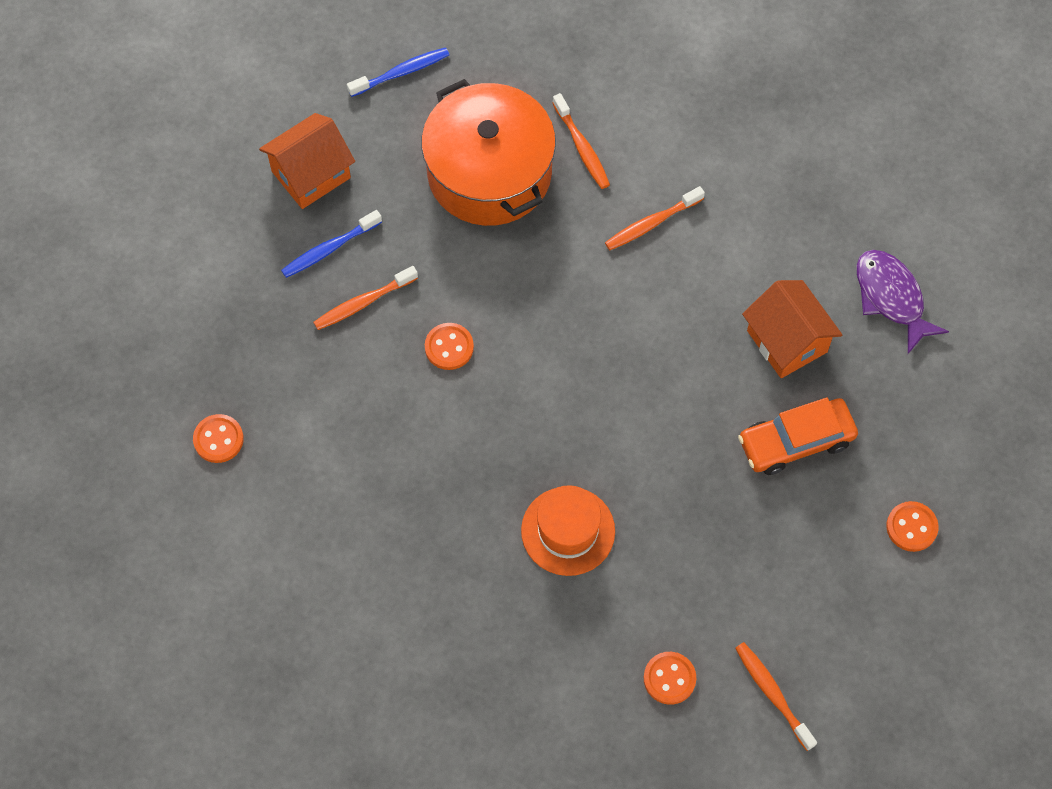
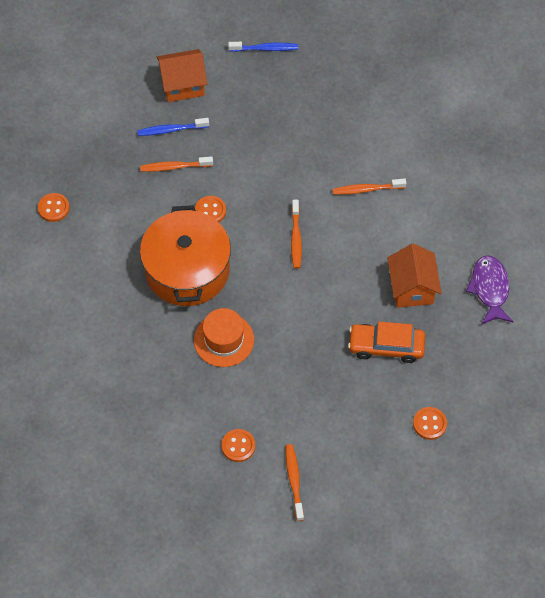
camera: 25 degrees right, 5 degrees down
orange pot [421,79,556,226] -> orange pot moved to [140,205,231,306]
orange toothbrush [553,93,610,189] -> orange toothbrush moved to [291,200,302,269]

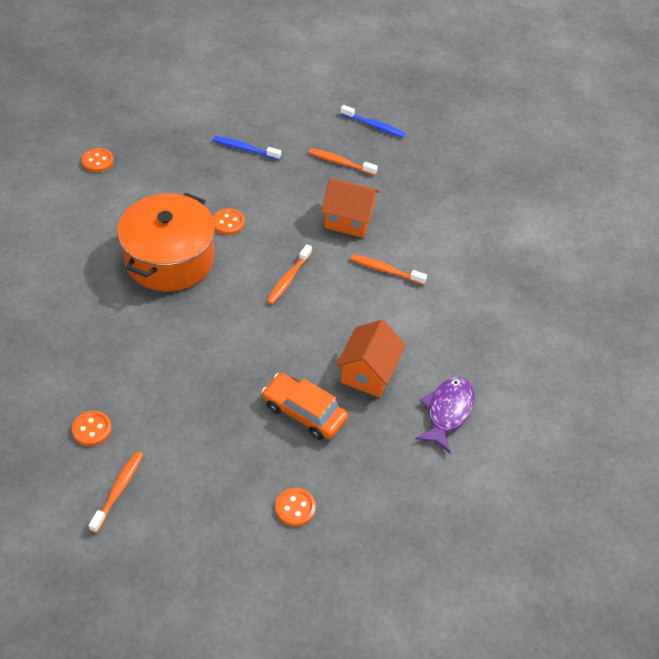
camera: 25 degrees right, 10 degrees down
orange toothbrush [140,156,213,172] -> orange toothbrush moved to [308,148,378,176]
orange house [157,49,207,102] -> orange house moved to [321,178,380,238]
orange hat [194,308,254,367] -> none

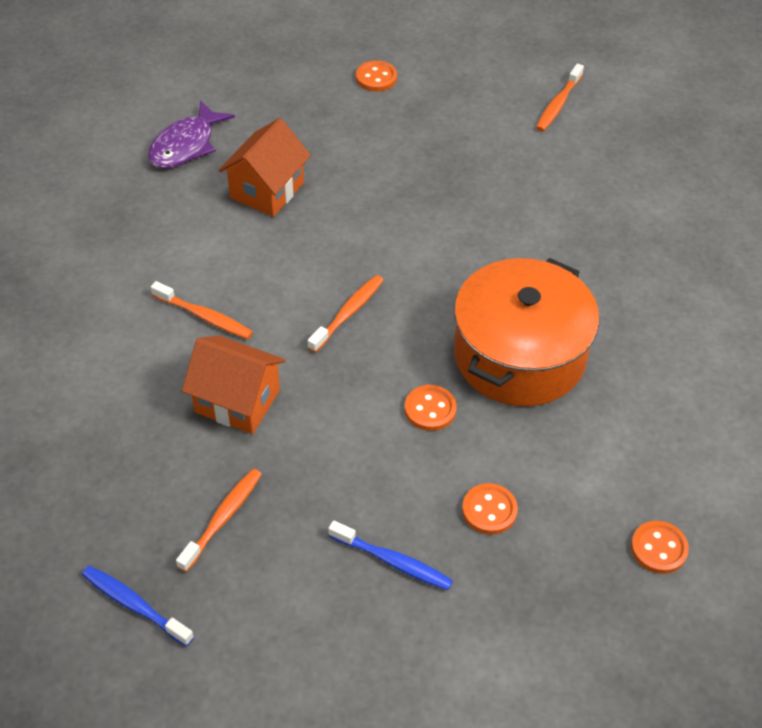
camera: 170 degrees left, 0 degrees up
orange button [72,411,112,446] -> orange button moved to [462,483,518,535]
orange car [262,373,348,440] -> none
orange toothbrush [308,148,378,176] -> orange toothbrush turned 90 degrees counterclockwise [176,469,262,572]

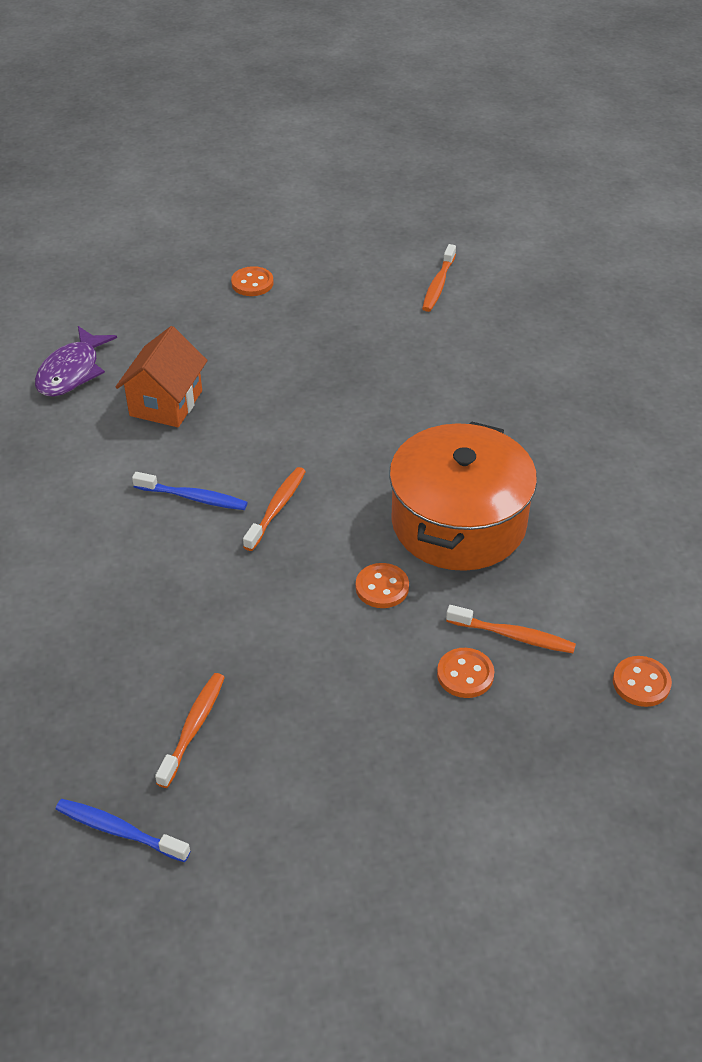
camera: 10 degrees left, 5 degrees down
orange toothbrush [151,281,253,339] -> orange toothbrush moved to [446,605,576,653]
orange house [182,336,285,434] -> none
blue toothbrush [328,521,453,590] -> blue toothbrush moved to [132,472,248,510]

